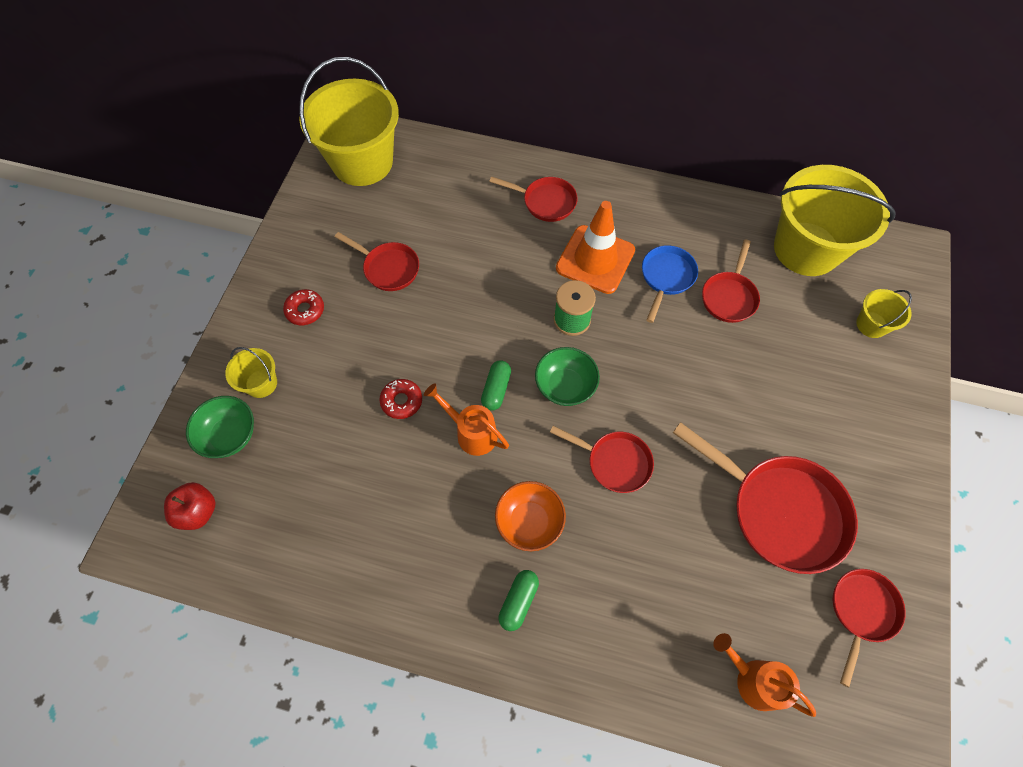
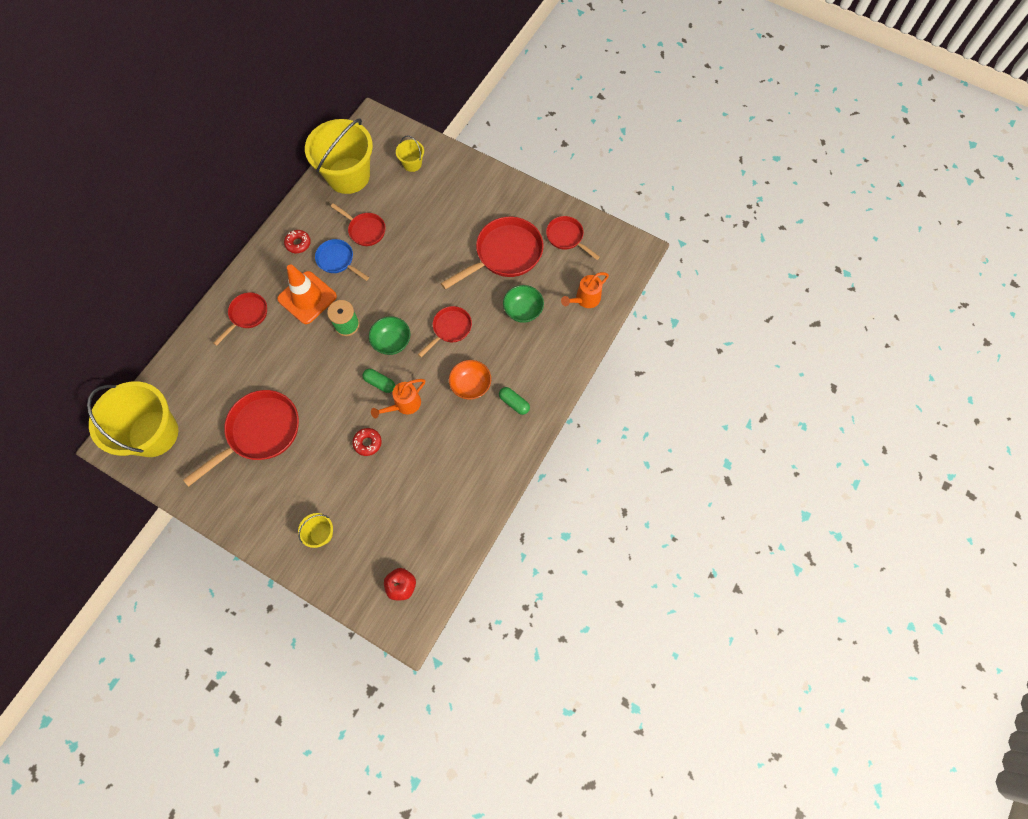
camera: 75 degrees left, 5 degrees up
green bowl [186,396,254,458] -> green bowl moved to [503,285,544,323]
red donut [283,289,324,325] -> red donut moved to [284,230,311,253]
red pan [335,232,419,291] -> red pan [183,390,299,487], size x1.77

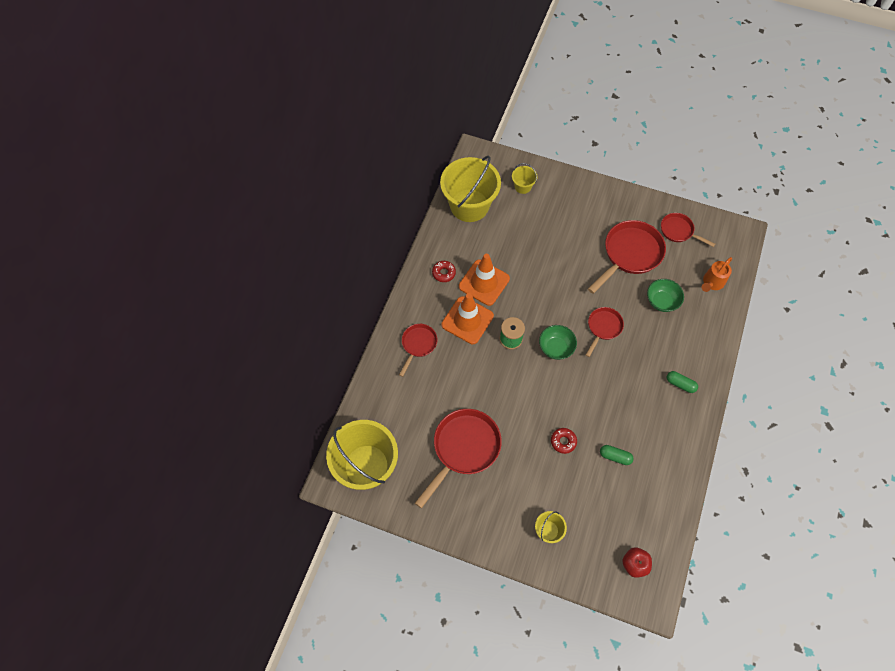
camera: 10 degrees left, 5 degrees down
blue pan [315,239,369,281] -> orange traffic cone [459,254,510,306]
red pan [330,203,386,246] -> none
green capsule [363,369,395,393] -> green capsule moved to [600,445,634,465]
orange watering can [371,379,425,418] -> none
orange bowl [449,360,491,400] -> none

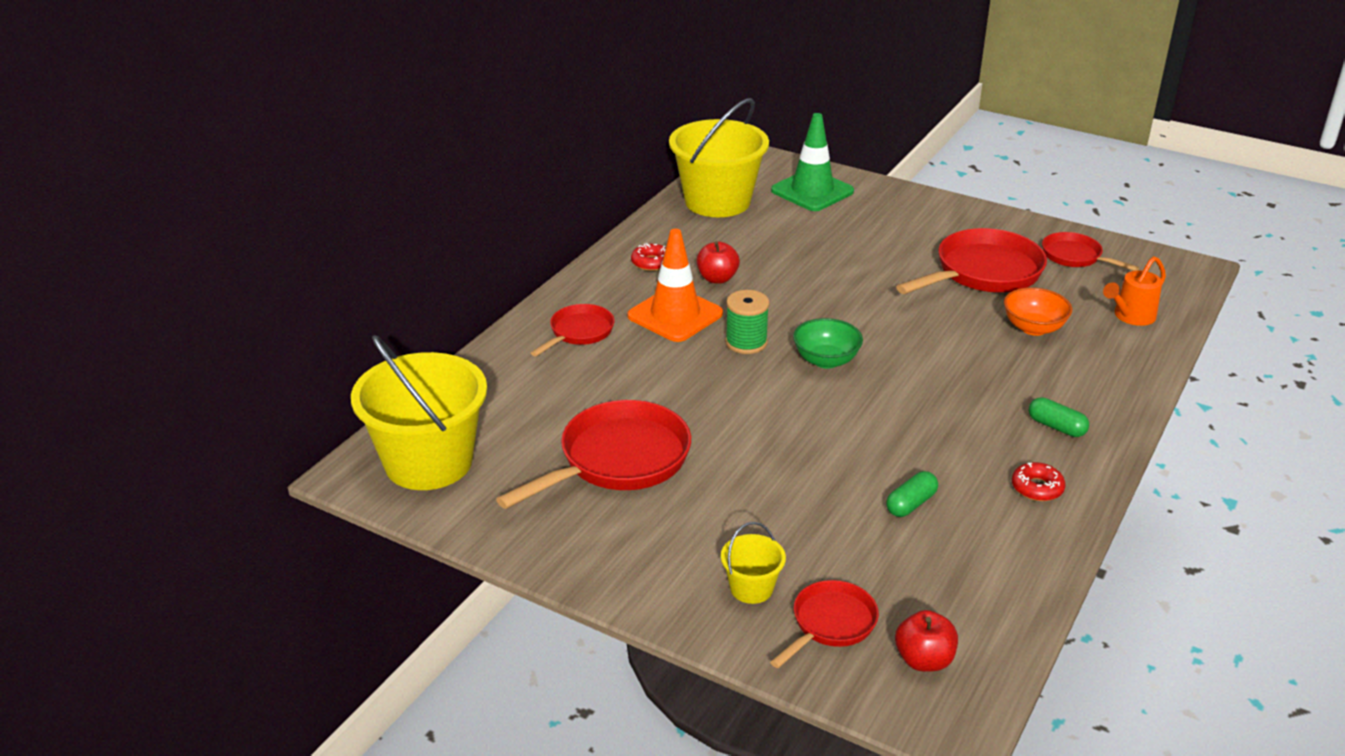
camera: 10 degrees right, 30 degrees down
orange traffic cone [459,254,510,306] -> red apple [696,241,740,284]
yellow bucket [512,163,538,194] -> green traffic cone [771,113,854,211]
red donut [551,428,577,454] -> red donut moved to [1012,462,1065,501]
red pan [586,307,624,357] -> red pan moved to [770,580,879,668]
green capsule [600,445,634,465] -> green capsule turned 75 degrees counterclockwise [886,471,938,517]
green bowl [647,279,684,312] -> orange bowl [1004,287,1072,336]

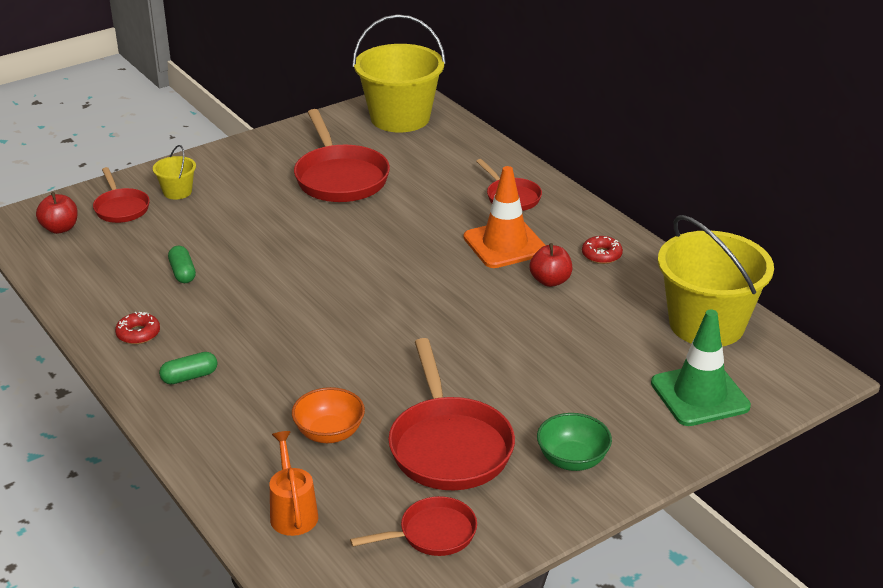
camera: 115 degrees right, 0 degrees up
green spool [725,290,770,354] -> none
green bowl [793,318,863,369] -> green bowl moved to [537,413,612,471]

